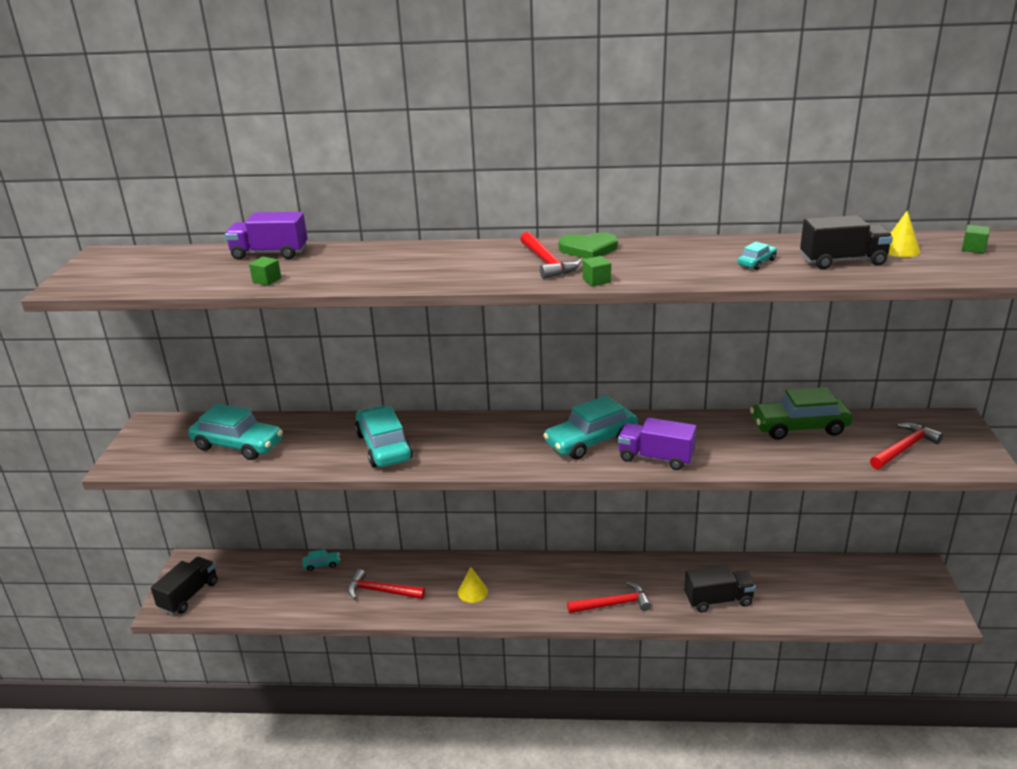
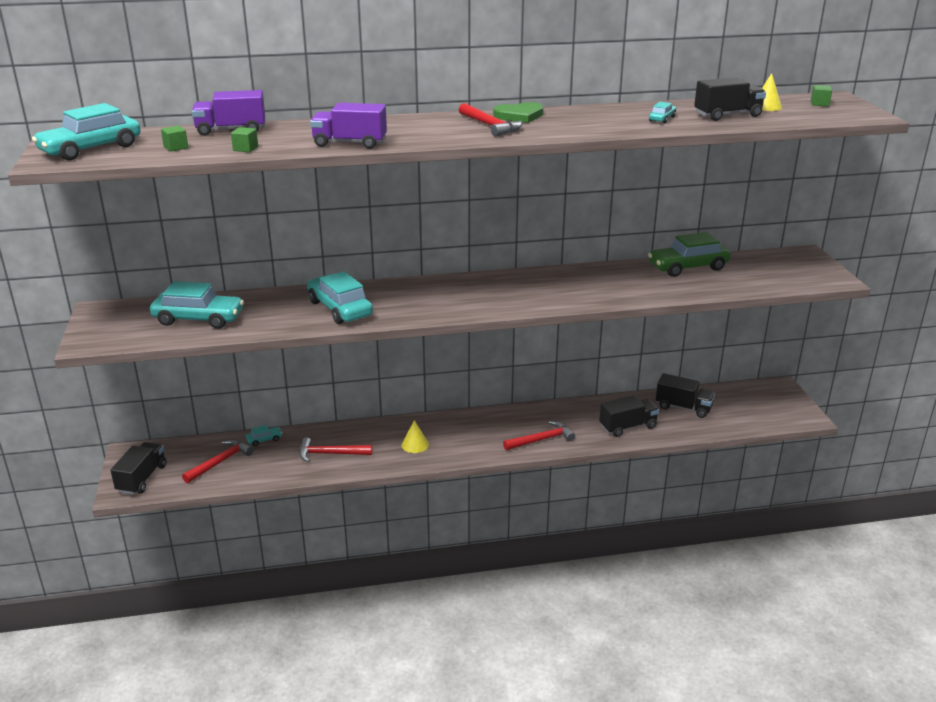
camera: 15 degrees left, 0 degrees up
turquoise car [543,395,638,459] -> turquoise car moved to [32,103,141,160]
green cube [583,256,611,286] -> green cube moved to [161,126,188,152]
purple truck [618,418,696,470] -> purple truck moved to [310,103,387,149]
red hammer [870,423,943,469] -> red hammer moved to [182,439,254,483]
none -> black truck [656,373,715,418]

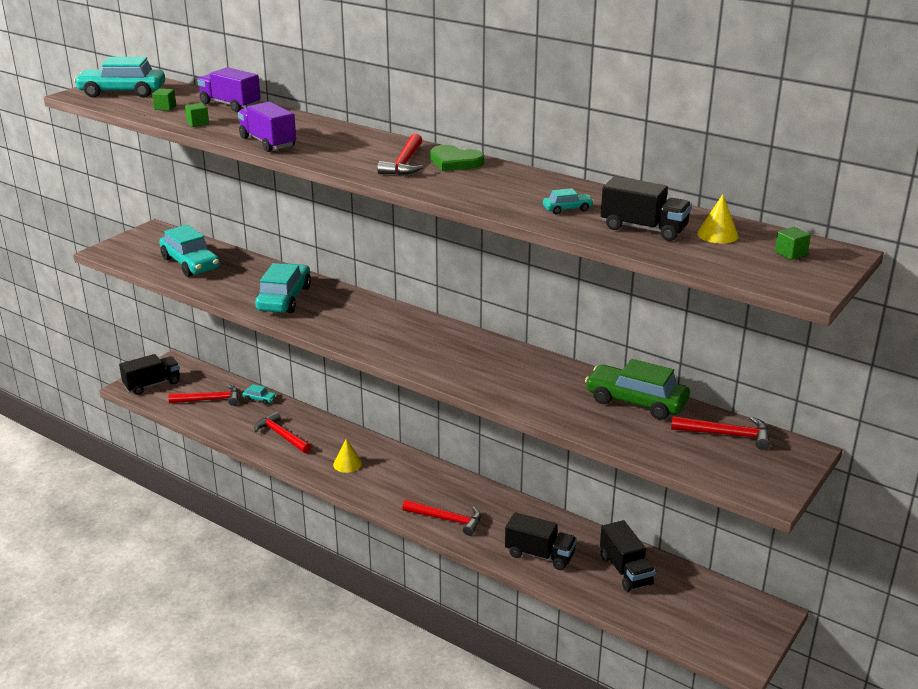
camera: 45 degrees right, 0 degrees up
none -> red hammer [671,416,770,450]

